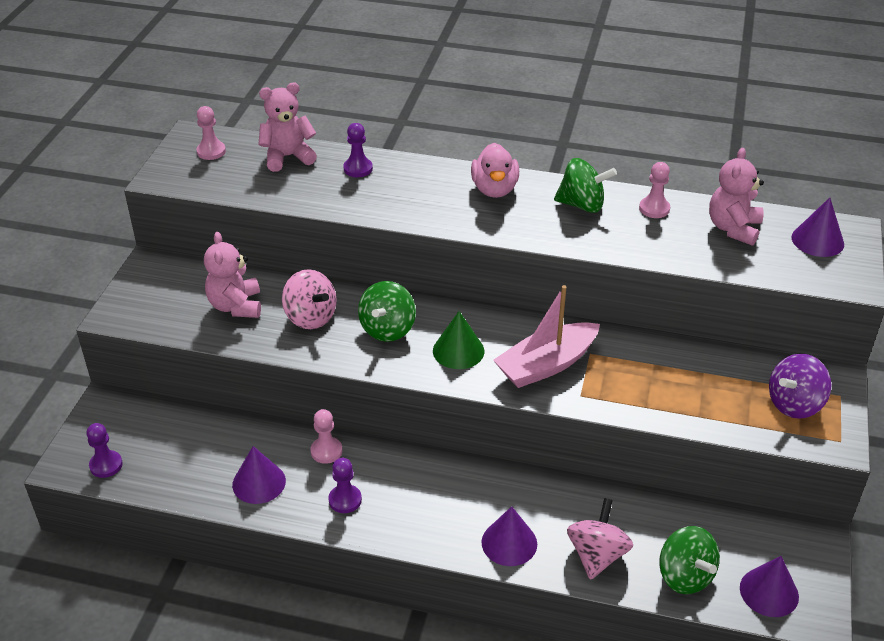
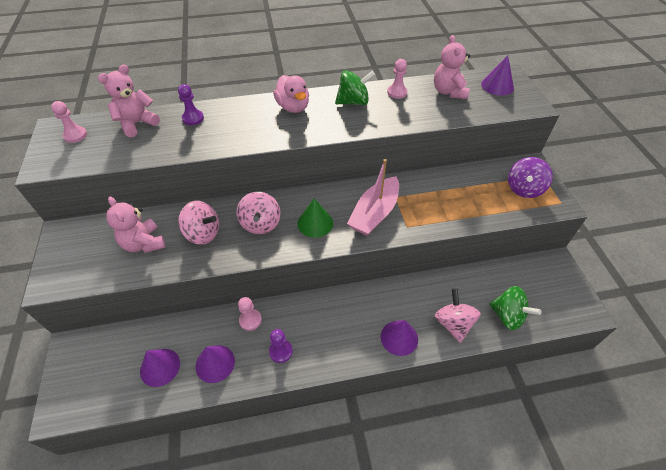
camera: 25 degrees left, 10 degrees up
purple pawn [86,423,123,478] -> none
green spinning top [358,281,416,342] -> pink spinning top [237,192,281,234]
purple cone [740,556,799,617] -> purple cone moved to [140,349,180,387]

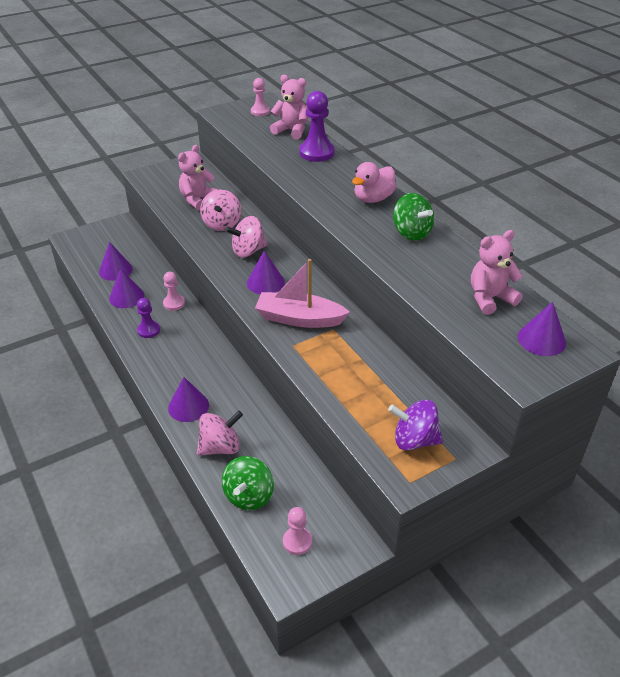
camera: 70 degrees right, 10 degrees down
purple pawn [178,84,204,125] -> purple pawn [299,91,335,162], size x1.69
green cone [297,198,333,238] -> purple cone [247,251,285,294]
pink pawn [387,59,407,99] -> pink pawn moved to [283,507,312,555]

